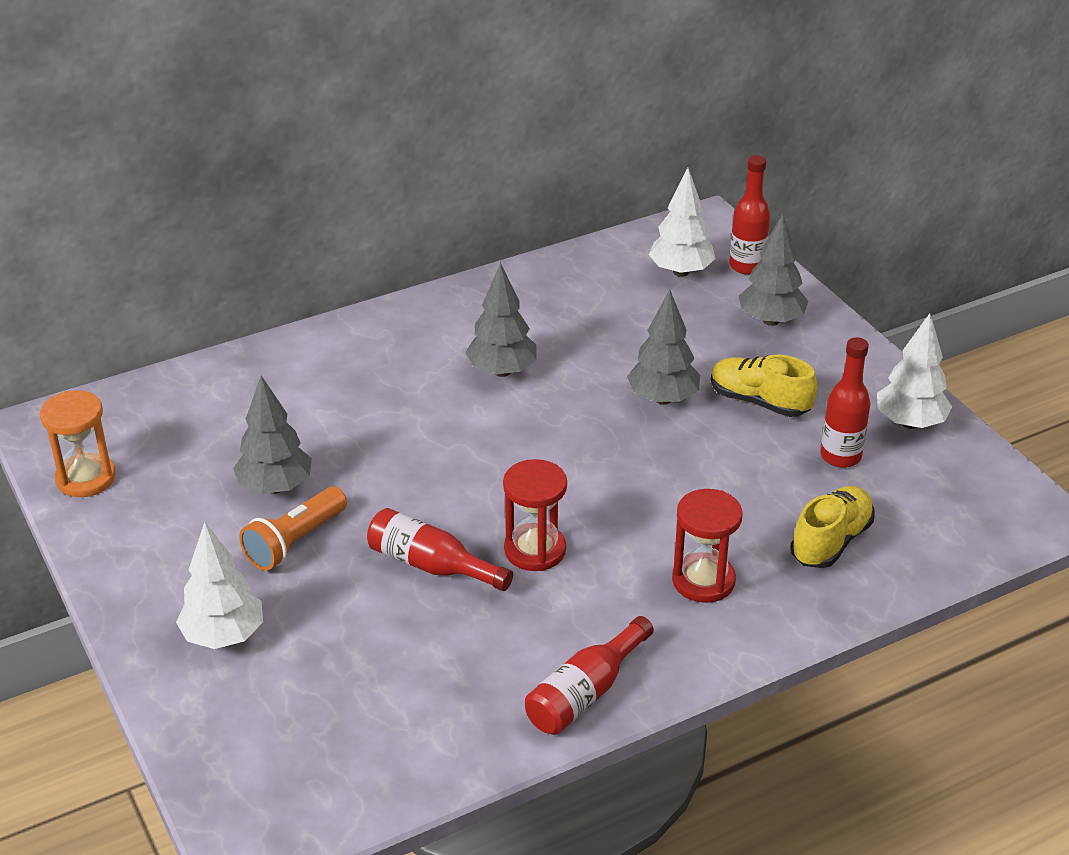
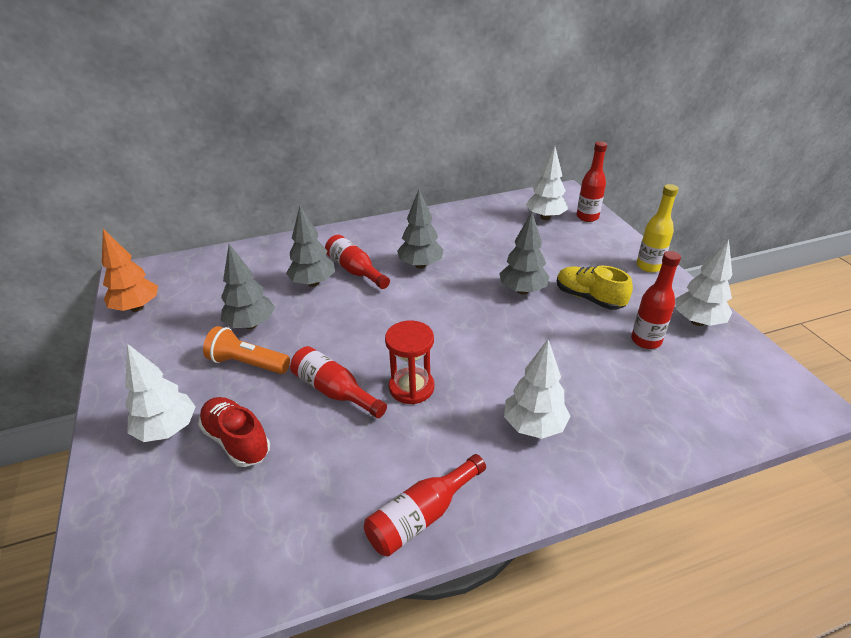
camera: 10 degrees right, 0 degrees up
orange hourglass [40,390,116,497] -> orange tree [102,229,158,312]
orange flashlight [239,486,347,571] -> orange flashlight turned 60 degrees clockwise [203,326,290,374]
red hourglass [672,489,743,603] -> white tree [504,340,570,439]
grey tree [739,214,808,326] -> grey tree moved to [286,206,335,287]
yellow shoe [791,486,875,568] -> none
none -> red shoe [198,397,270,467]
none -> red bottle [325,235,390,289]
none -> yellow bottle [636,184,679,273]

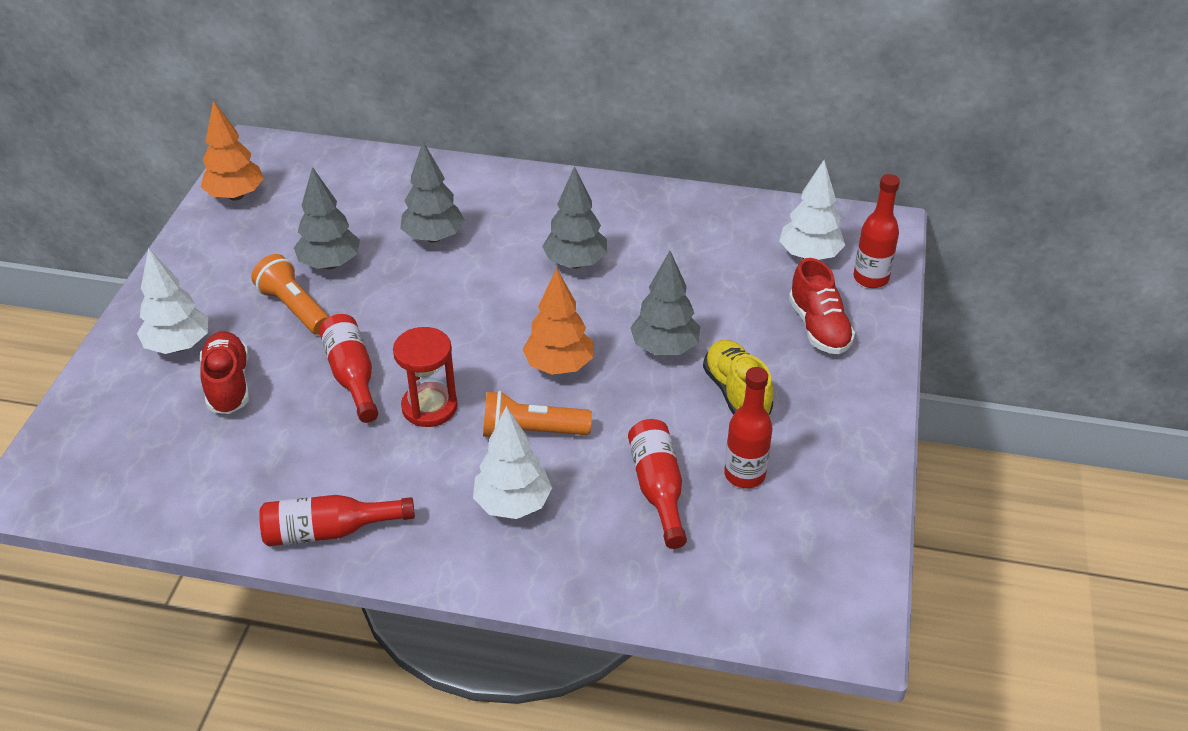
camera: 30 degrees right, 5 degrees up
red bottle [325,235,390,289] -> red bottle moved to [628,419,687,549]
yellow bottle [636,184,679,273] -> none
white tree [675,239,733,326] -> none
none -> orange flashlight [483,391,592,437]
none -> orange tree [522,268,593,375]
none -> red shoe [789,258,855,354]

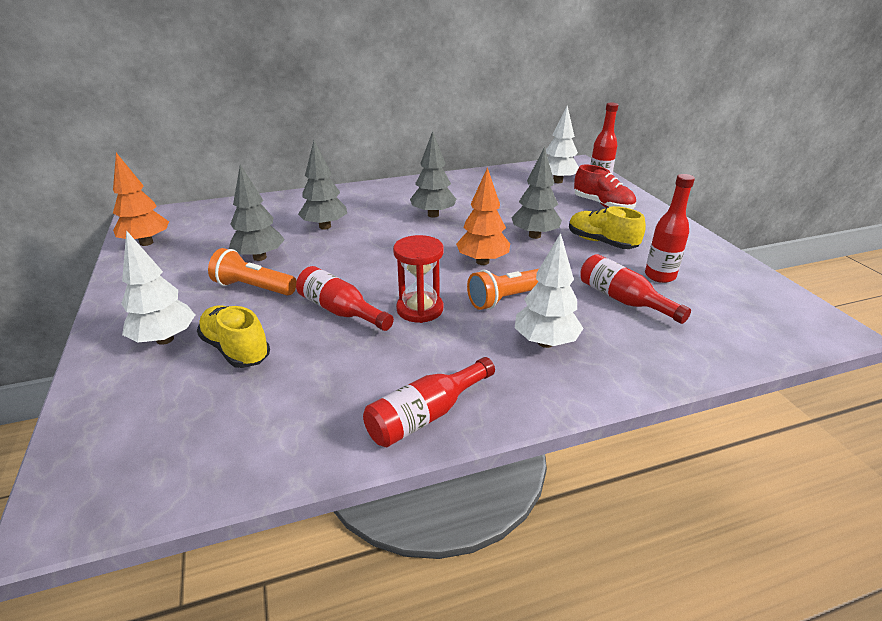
camera: 30 degrees left, 10 degrees down
red shoe [200,331,249,414] -> yellow shoe [197,305,270,368]

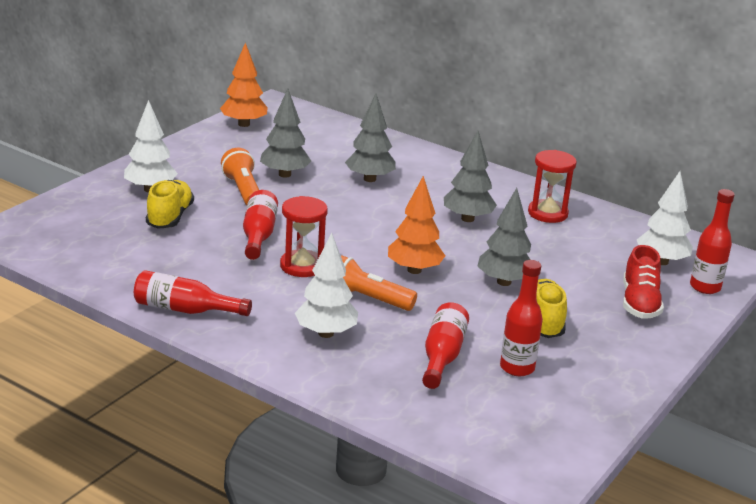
camera: 50 degrees right, 5 degrees down
none -> red hourglass [528,150,577,223]

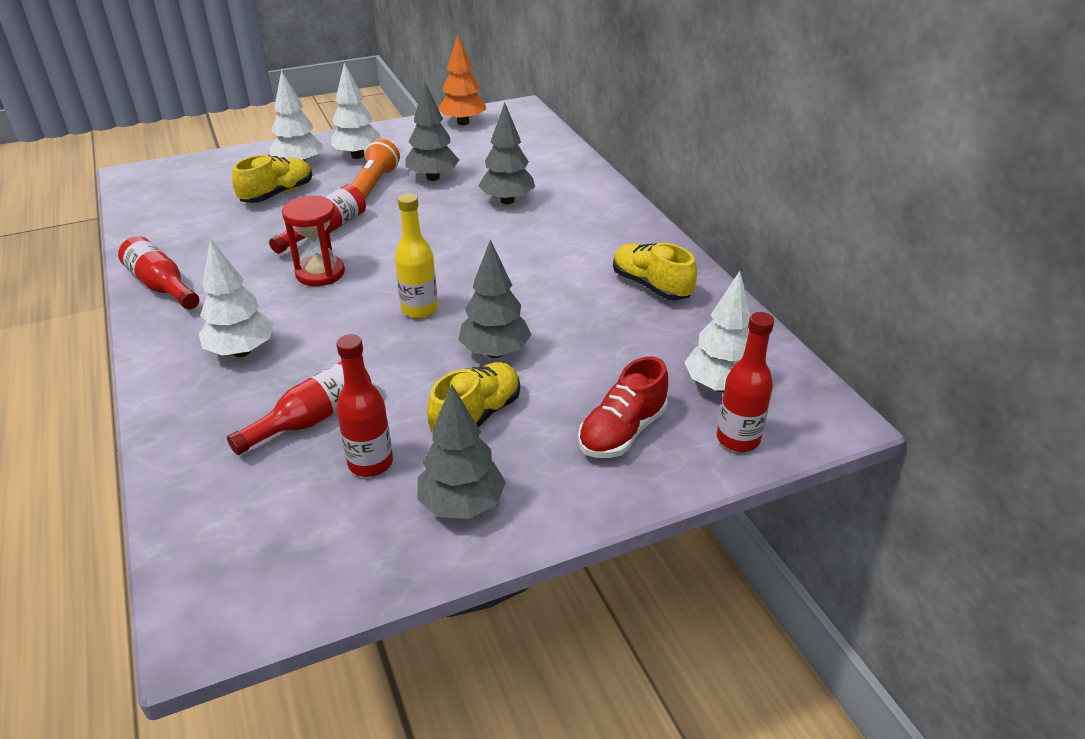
camera: 35 degrees right, 10 degrees up
orange flashlight [341,255,417,311] -> none
orange tree [388,176,445,274] -> yellow bottle [395,193,438,318]
grey tree [444,131,497,222] -> grey tree moved to [417,385,506,519]
red hourglass [528,150,577,223] -> yellow shoe [613,243,697,300]
none -> white tree [329,63,381,159]

